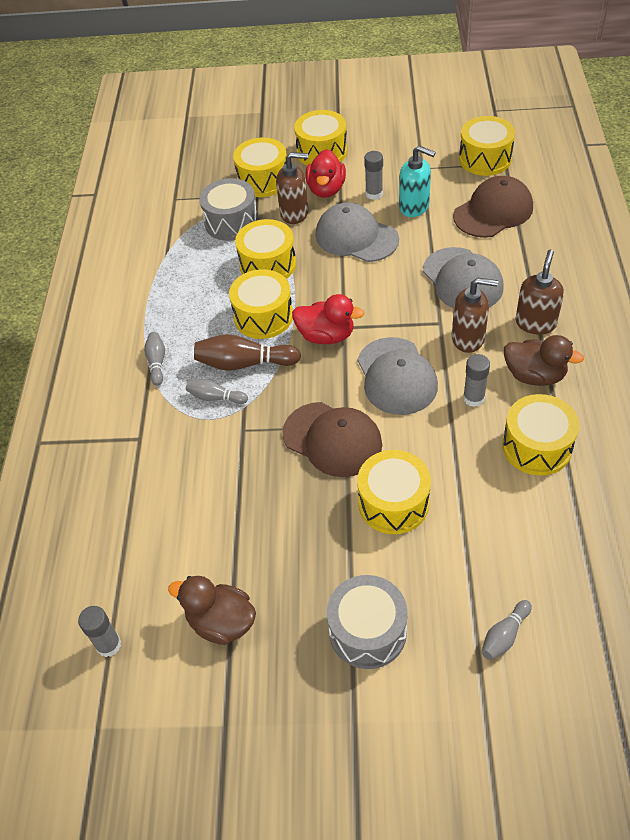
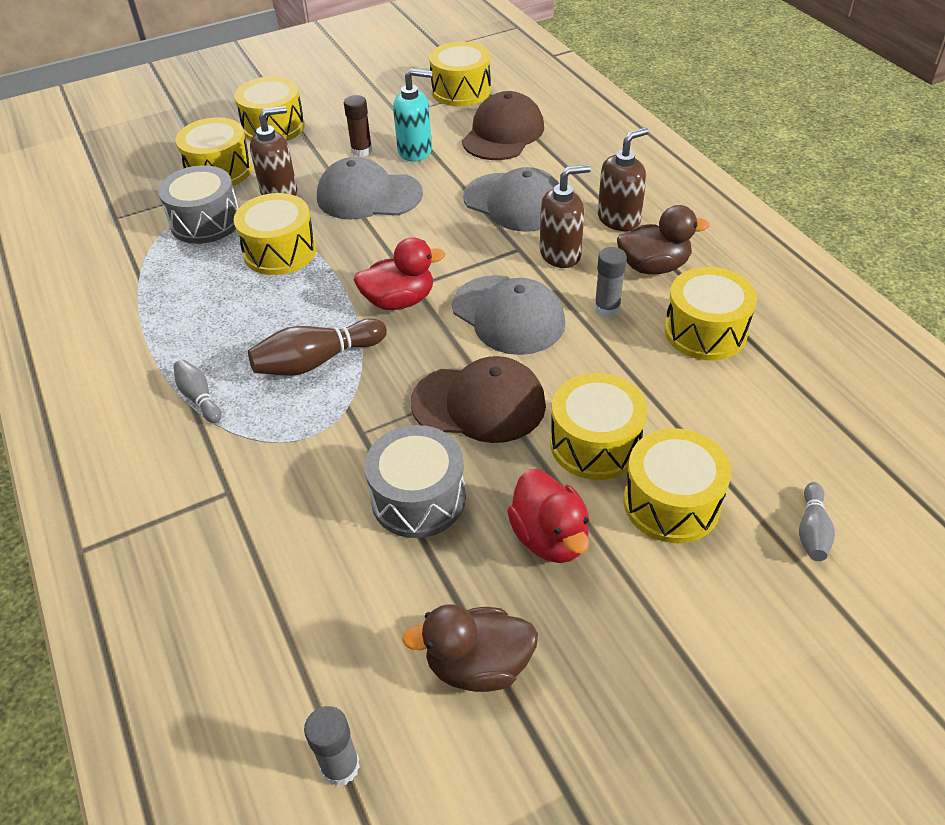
camera: 30 degrees left, 5 degrees down
grey bowling pin [186,379,248,404] -> none
yellow drum [229,269,293,339] -> yellow drum moved to [623,428,731,543]
red duck [306,149,346,198] -> red duck moved to [507,469,589,563]
grey drum [327,575,408,669] -> grey drum moved to [365,425,466,538]
grey glue stick [364,151,383,200] -> brown glue stick [344,95,372,157]
brown soap dispenser [515,249,564,335] -> brown soap dispenser turned 60 degrees clockwise [598,127,649,231]

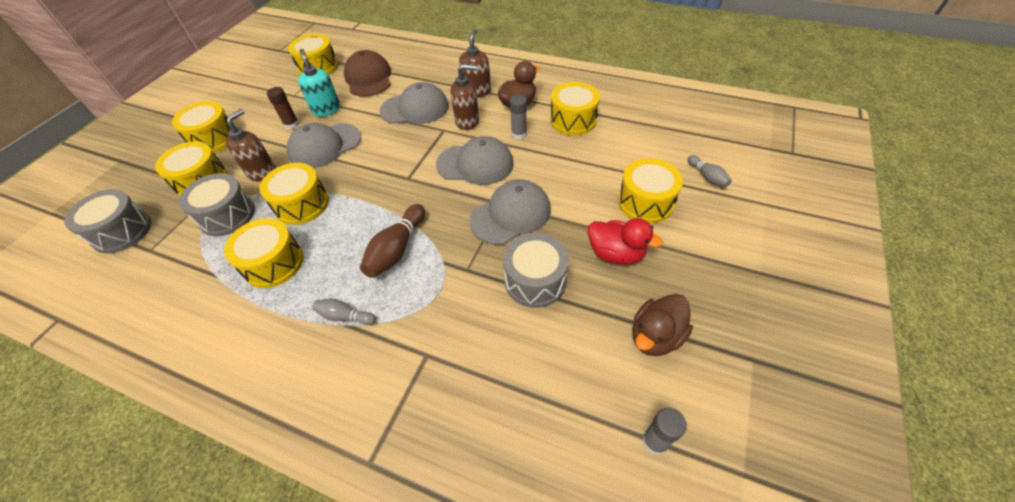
camera: 40 degrees left, 5 degrees up
red duck [354,237,445,310] -> none
turquoise soap dispenser [393,69,432,162] -> turquoise soap dispenser turned 75 degrees counterclockwise [298,49,340,117]
brown cap [411,356,546,443] -> grey cap [469,179,551,245]
brown soap dispenser [540,165,591,268] -> brown soap dispenser turned 60 degrees clockwise [450,64,479,130]
yellow drum [550,373,647,480] -> yellow drum moved to [224,218,304,288]
none -> grey drum [64,189,151,253]

